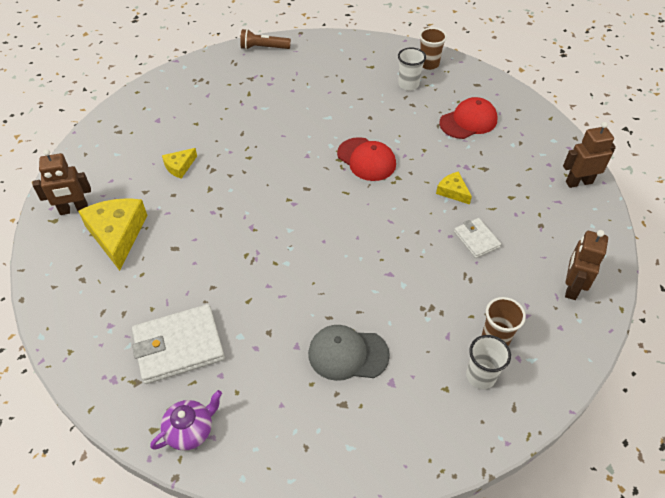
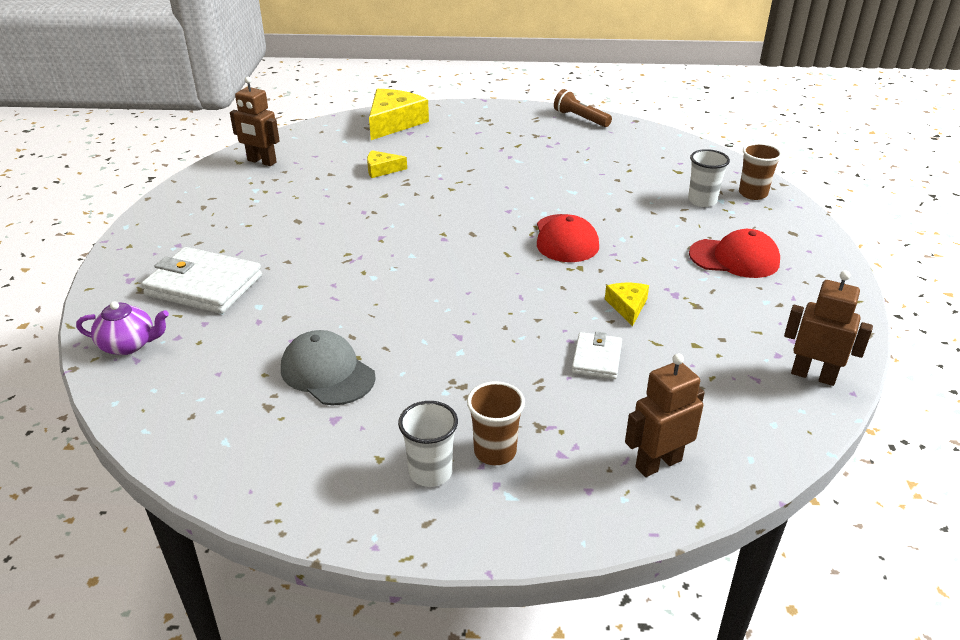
camera: 40 degrees right, 15 degrees down
yellow cheese [78,198,147,271] -> yellow cheese moved to [369,89,429,140]

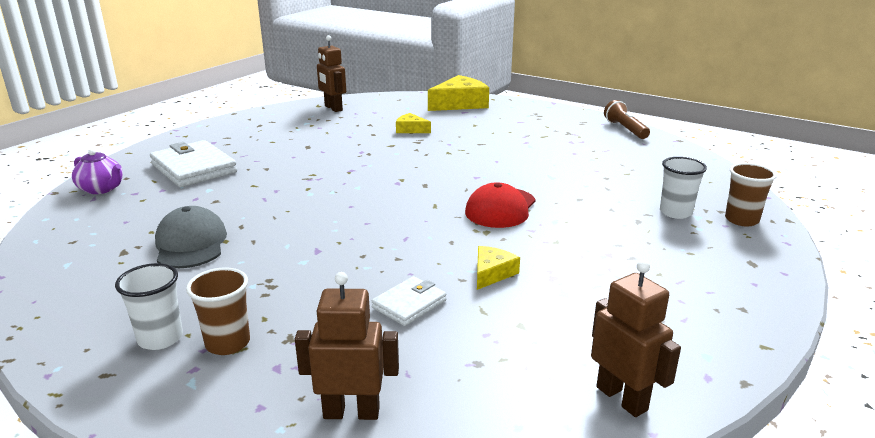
camera: 30 degrees right, 10 degrees down
red cap [689,229,780,278] -> none

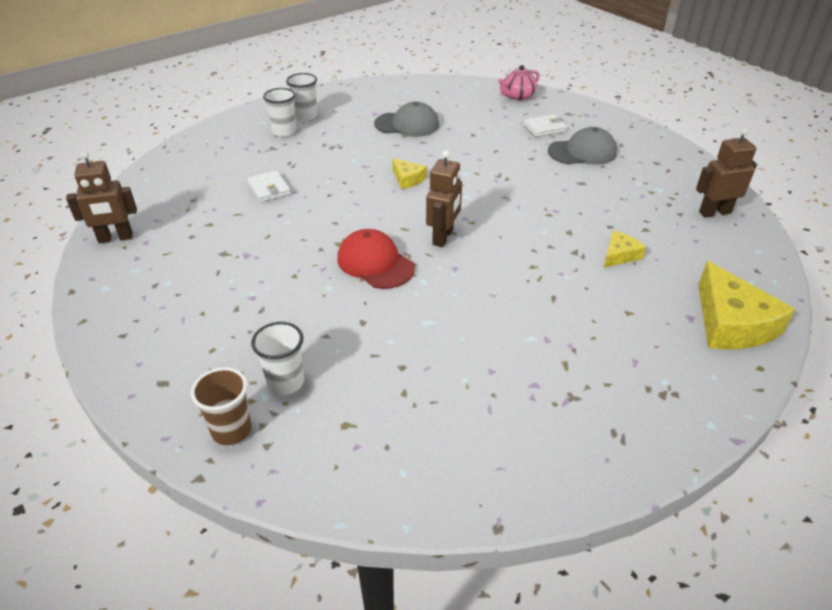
camera: 110 degrees right, 15 degrees up
purple teapot [72,149,123,194] -> pink teapot [498,65,540,101]
white wallet [150,140,237,187] -> white wallet [523,114,568,137], size x0.55
brown cup [186,268,250,355] -> white cup [263,88,296,137]
brown robot [295,272,399,420] -> brown robot moved to [426,150,462,247]
yellow cheese [477,246,520,290] -> yellow cheese moved to [392,158,427,189]
brown flashlight [604,100,650,139] -> none
none -> grey cap [548,127,617,165]

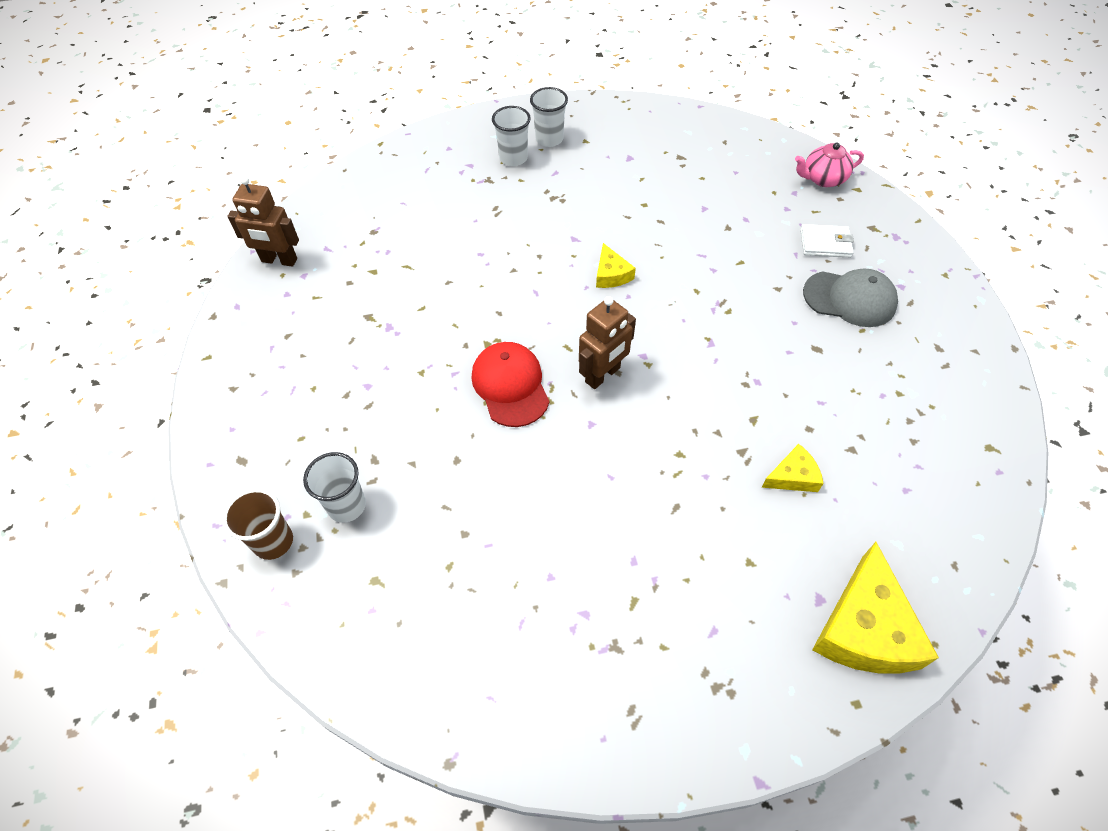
camera: 25 degrees right, 15 degrees up
white wallet [247,170,291,202] -> none
grey cap [374,102,439,137] -> none
brown robot [696,128,757,218] -> none

